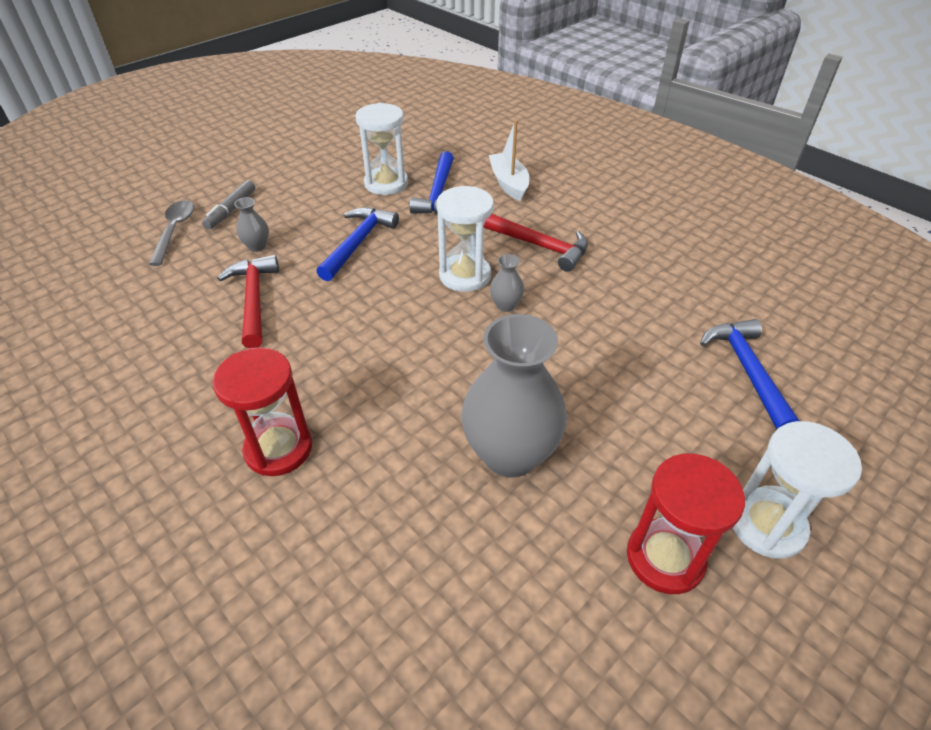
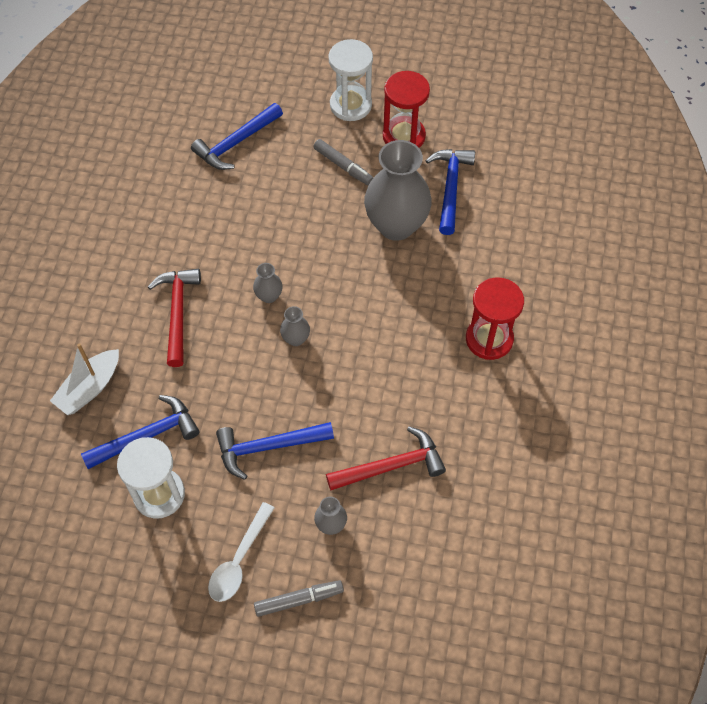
camera: 125 degrees left, 15 degrees up
grey spoon [149,200,194,266] -> none
red hammer [217,255,279,348] -> red hammer turned 150 degrees counterclockwise [326,427,446,490]
white hourglass [436,186,494,292] -> none
none -> white spoon [208,502,274,602]
none -> grey vase [280,306,310,346]
none -> grey marker [314,139,373,185]
none -> blue hammer [425,149,475,235]

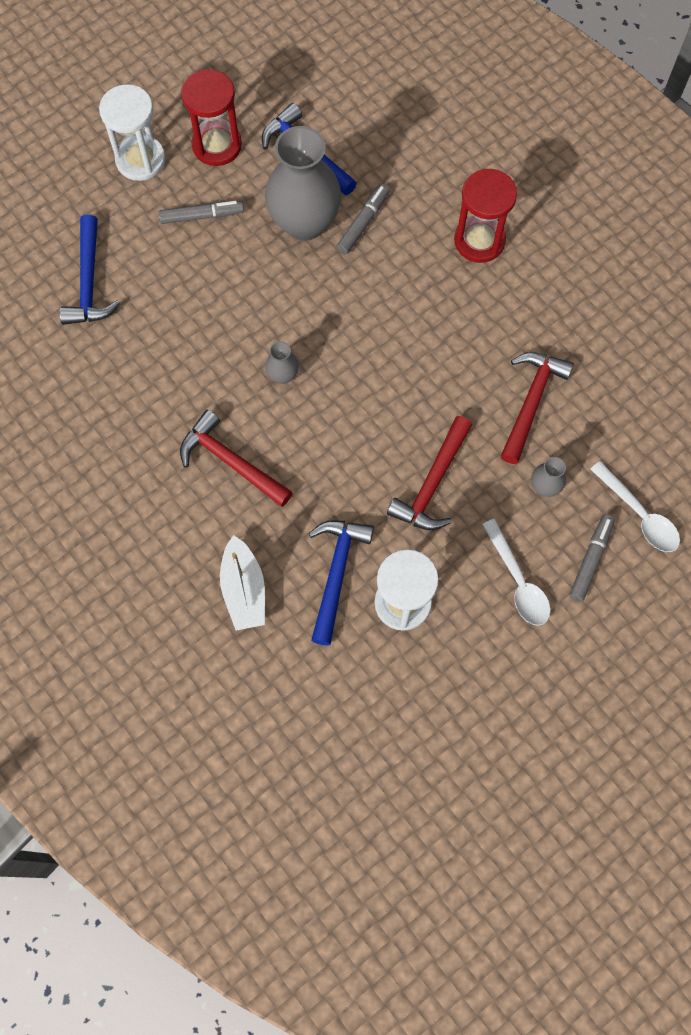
camera: 50 degrees left, 10 degrees up
blue hammer [216,422,334,480] -> red hammer [387,416,472,530]
grey vase [280,306,310,346] -> none
none -> grey marker [337,184,390,255]
none -> white spoon [590,461,680,552]

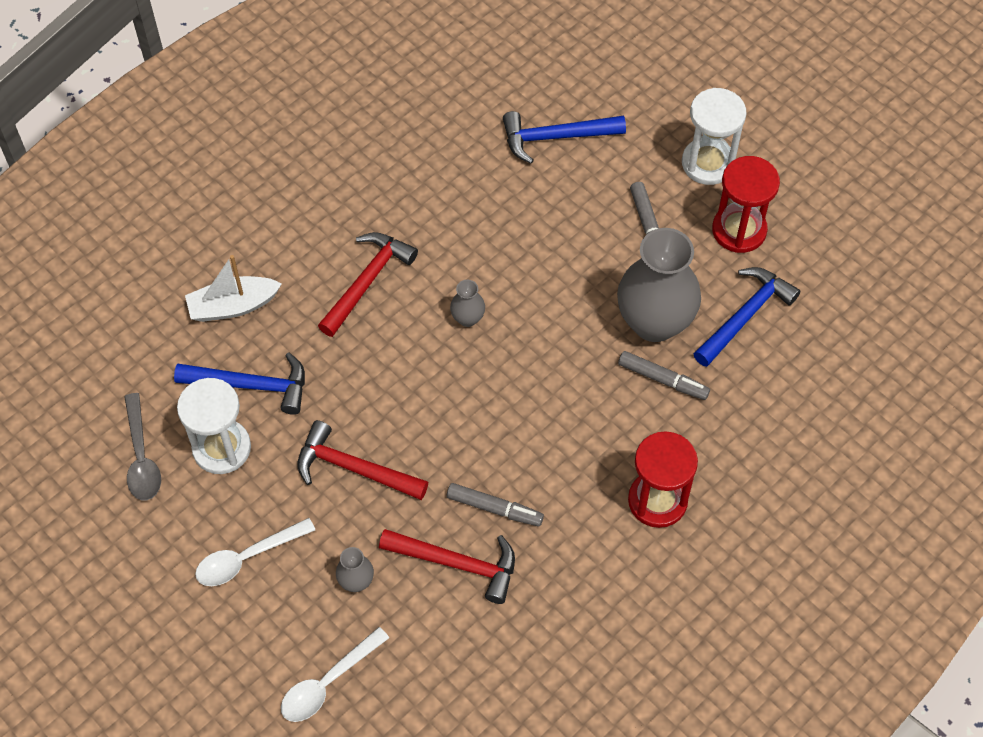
camera: 85 degrees right, 10 degrees down
grey marker [570,514,615,601] -> grey marker moved to [447,483,544,527]
none -> grey spoon [124,393,161,500]

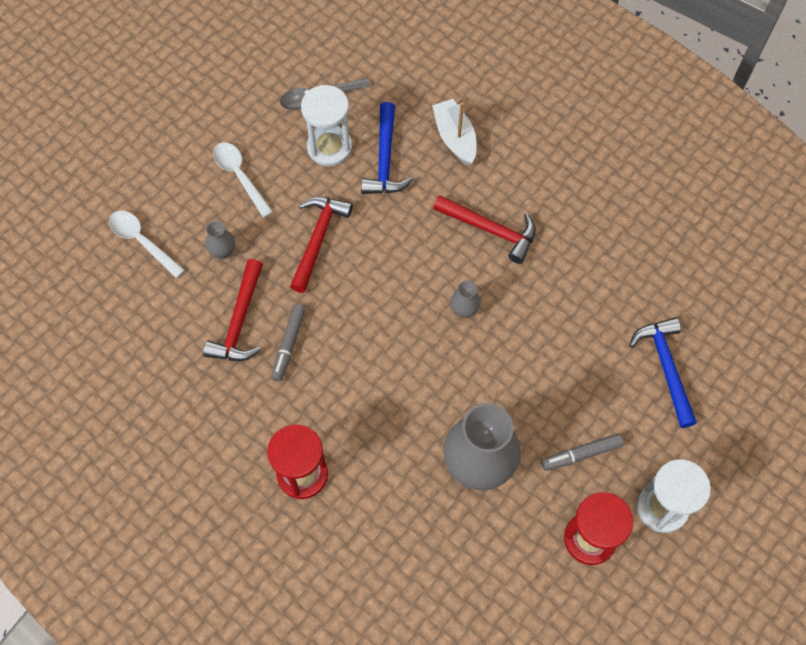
camera: 85 degrees right, 5 degrees up
grey marker [618,351,710,400] -> none
blue hammer [693,267,800,367] -> none

